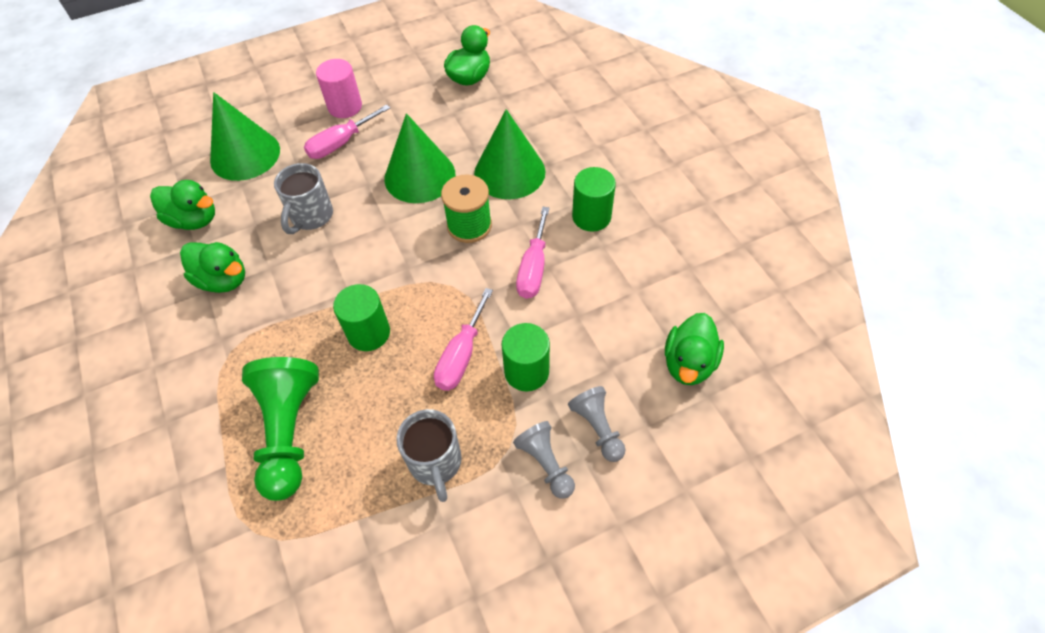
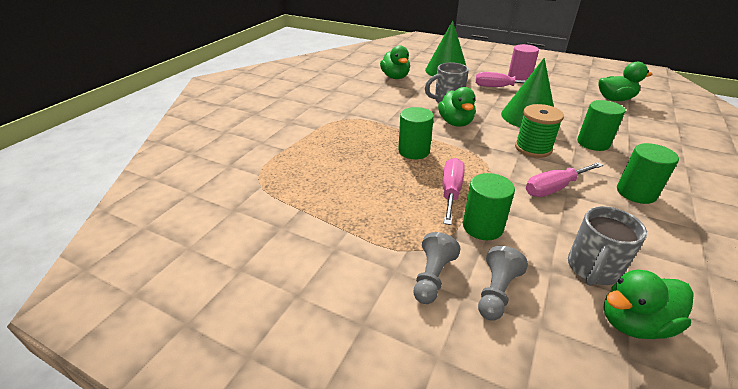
camera: 50 degrees right, 20 degrees down
green duck [180,242,245,293] -> green duck moved to [438,87,476,127]
green pawn [242,357,319,501] -> none
grey mug [396,409,462,502] -> grey mug moved to [568,206,647,286]
pink screwdriver [434,288,493,391] -> pink screwdriver turned 120 degrees clockwise [443,158,465,225]
green cone [474,109,546,199] -> green cylinder [577,100,625,151]

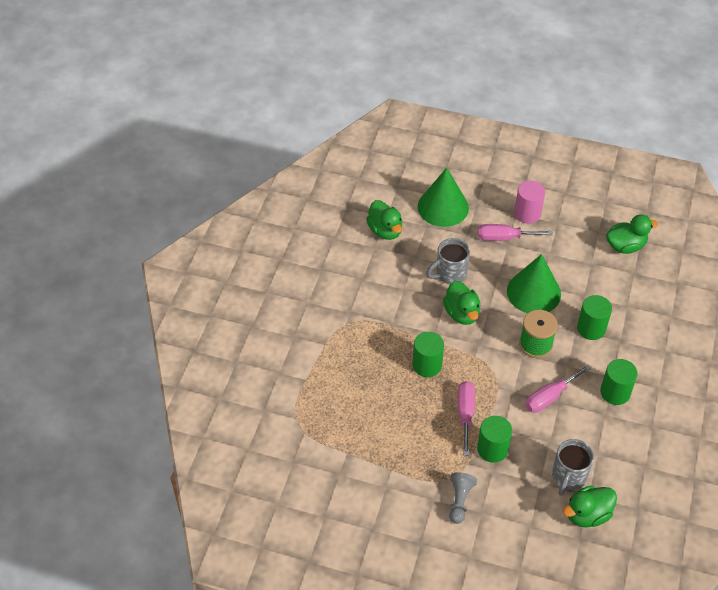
camera: 10 degrees left, 15 degrees up
grey pawn [478,246,528,321] -> none

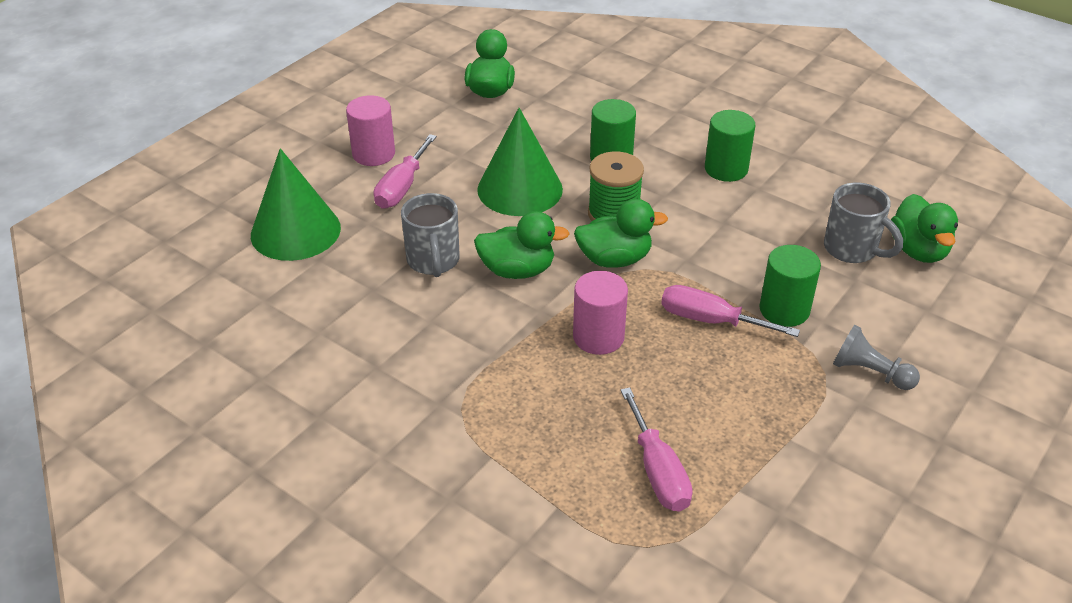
camera: 70 degrees left, 10 degrees down
green duck [366,200,402,240] -> green duck moved to [574,199,668,268]
green cylinder [412,332,444,377] -> pink cylinder [573,271,628,355]
pink screwdriver [525,364,591,413] -> pink screwdriver moved to [620,387,693,512]

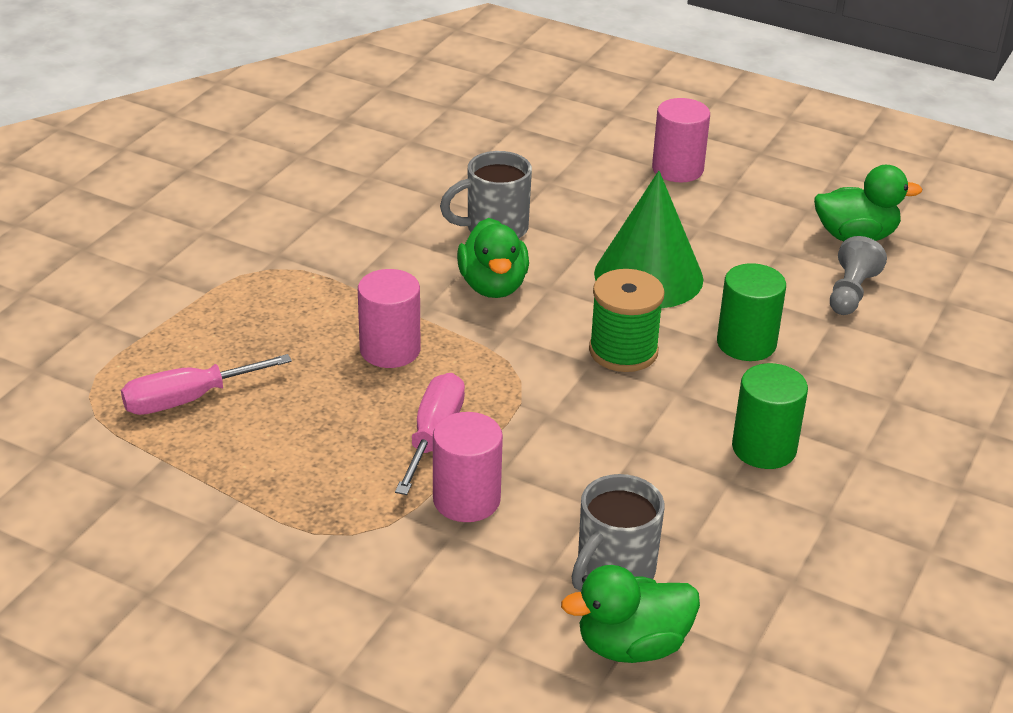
camera: 80 degrees right, 5 degrees down
green cone [251,148,341,261] -> none
pink screwdriver [374,134,437,209] -> none
green duck [574,199,668,268] -> none
green cylinder [759,245,821,327] -> pink cylinder [433,412,503,522]
grey pawn [833,325,920,390] -> grey pawn moved to [830,236,887,315]

